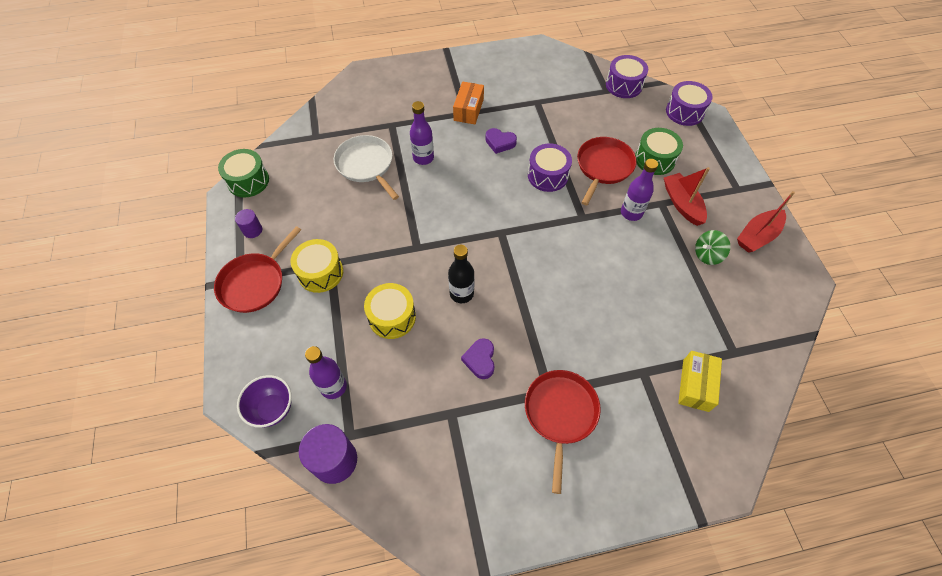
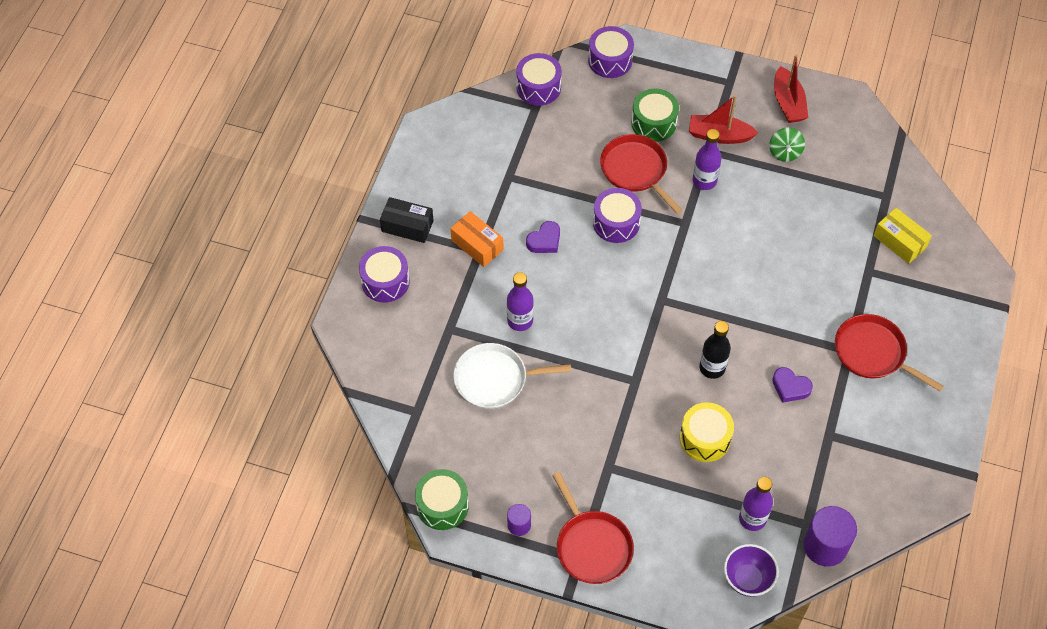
camera: 60 degrees left, 0 degrees up
yellow drum [290,239,343,293] -> none
none -> purple drum [359,246,410,303]
none -> black box [380,197,434,243]

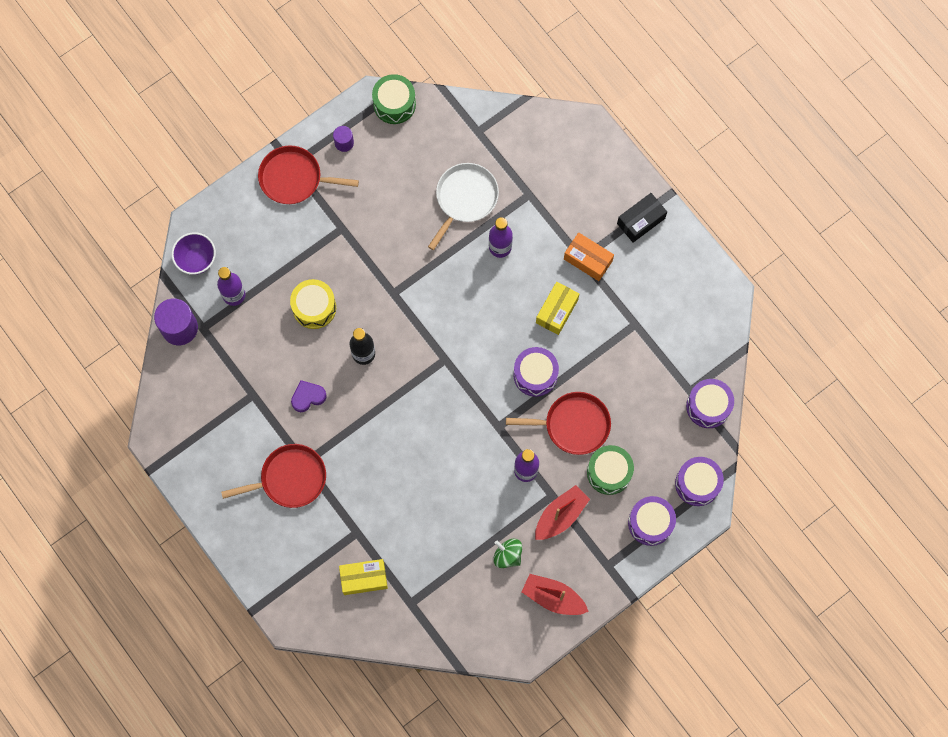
camera: 125 degrees right, 15 degrees up
purple drum [359,246,410,303] -> purple drum moved to [628,496,676,546]
orange box [450,211,503,267] -> orange box turned 45 degrees clockwise [564,233,614,281]
purple heart [526,221,560,253] -> yellow box [536,282,579,335]

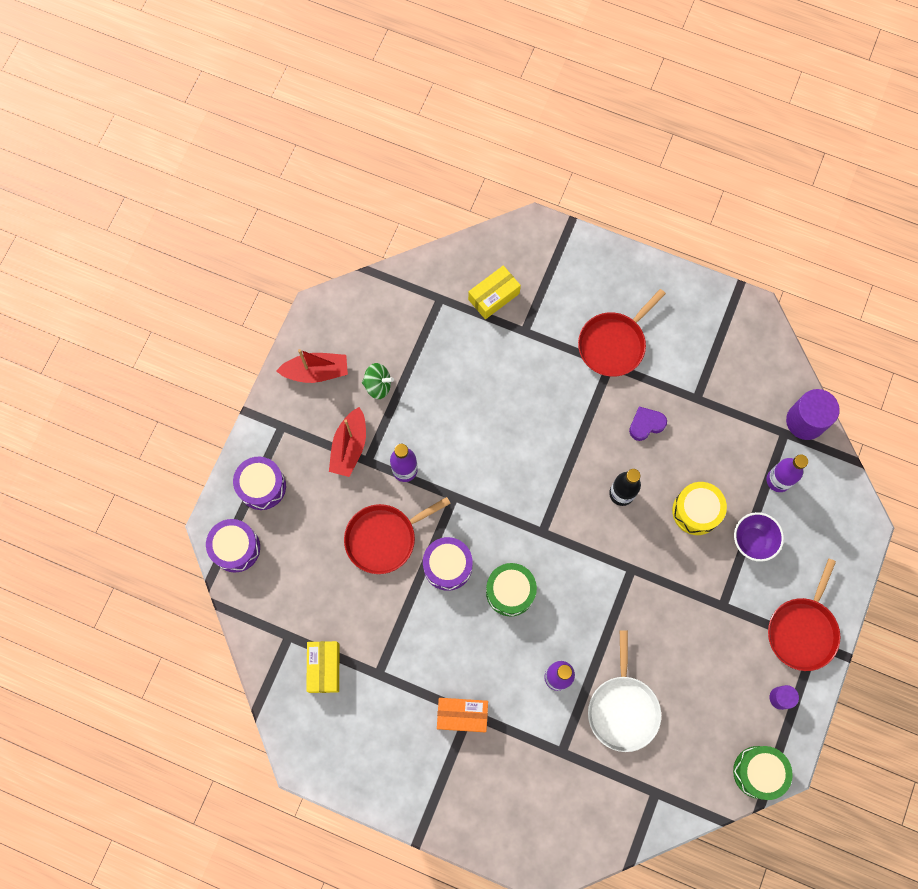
camera: 150 degrees right, 0 degrees up
purple bowl [171,232,216,275] -> purple bowl moved to [734,512,784,562]
red pan [258,145,359,204] -> red pan turned 135 degrees clockwise [768,558,840,671]
purple heart [291,380,327,412] -> purple heart turned 150 degrees counterclockwise [629,407,667,441]
yellow box [536,282,579,335] -> yellow box moved to [306,641,339,693]
green drum [587,445,634,495] -> green drum moved to [486,563,537,617]
black box [617,193,667,243] -> none
purple drum [686,379,734,428] -> none

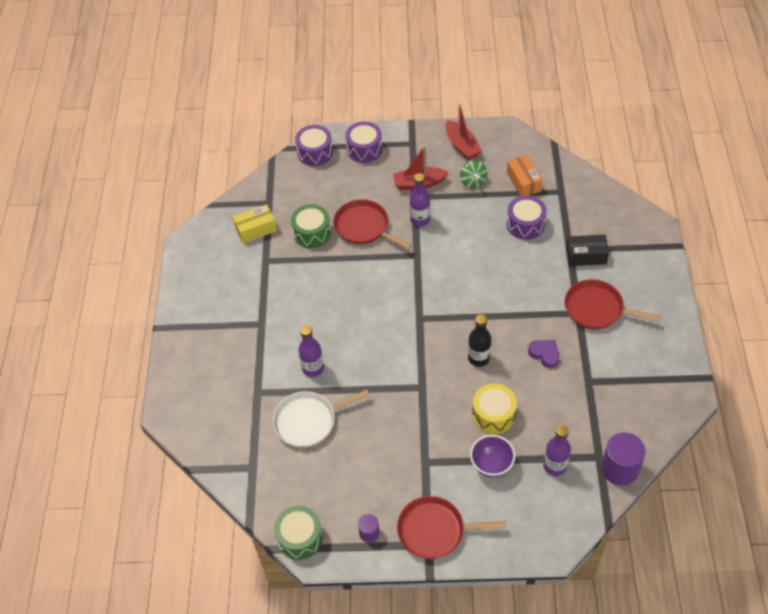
camera: 70 degrees right, 20 degrees down
purple drum [423,537,472,591] -> purple drum moved to [507,196,547,240]
orange box [437,698,488,732] -> orange box moved to [507,155,543,196]
yellow box [468,265,521,319] -> none
green drum [486,563,537,617] -> green drum moved to [291,204,331,248]
none -> black box [566,235,609,266]

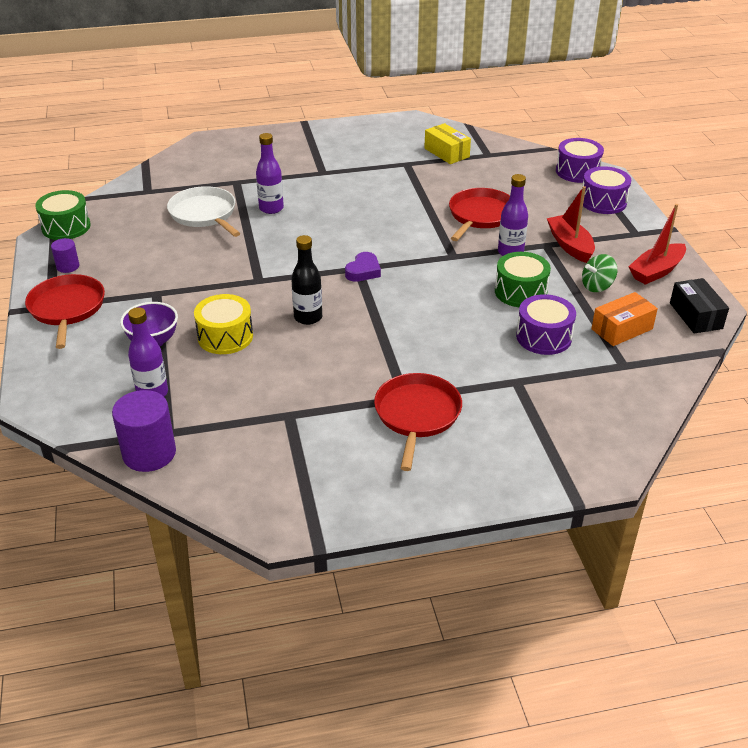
camera: 75 degrees right, 15 degrees down
green drum [291,204,331,248] -> green drum moved to [495,252,551,307]
purple heart [528,340,559,368] -> purple heart moved to [345,252,381,282]
black box [566,235,609,266] -> black box moved to [670,278,729,334]

